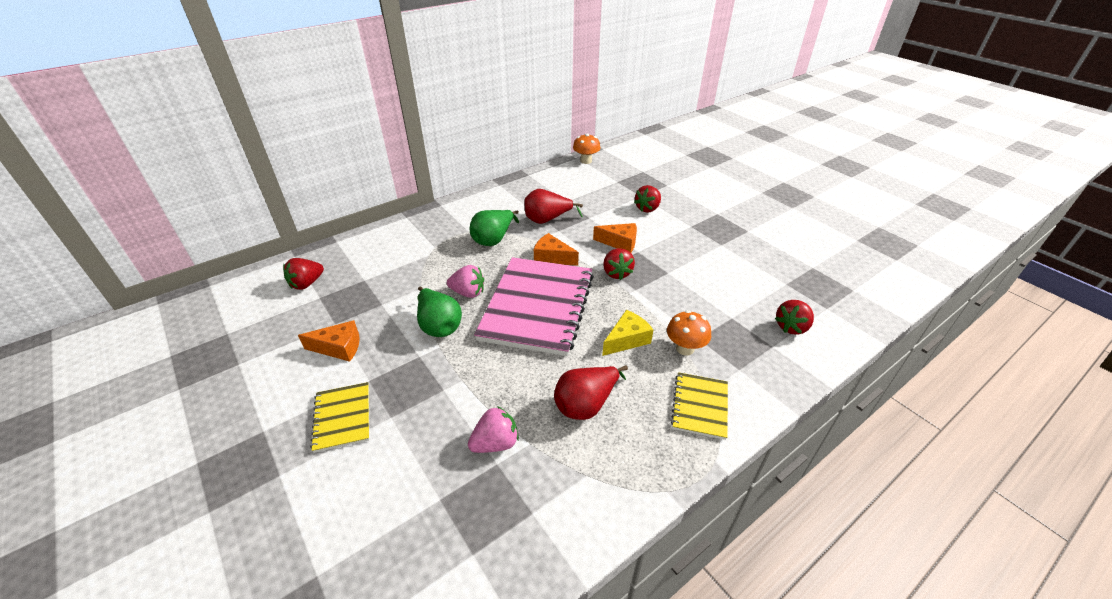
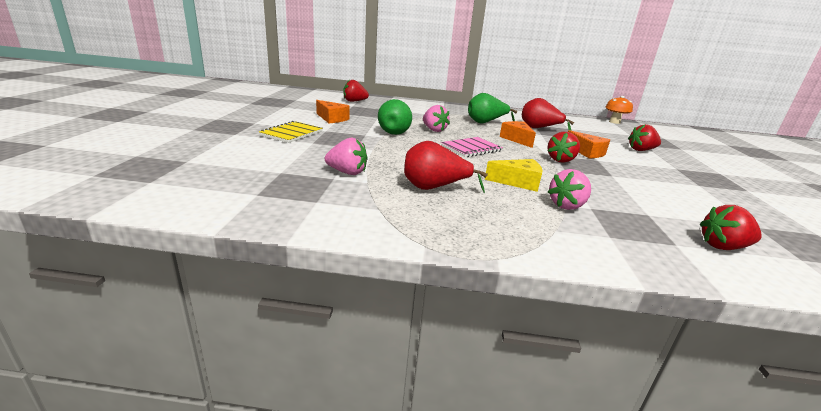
camera: 40 degrees right, 15 degrees down
pink notebook [474,257,594,356] -> pink notebook [441,137,503,157], size x0.47
orange mushroom [667,310,711,356] -> pink strawberry [548,169,591,210]
yellow notebook [671,372,728,440] -> none

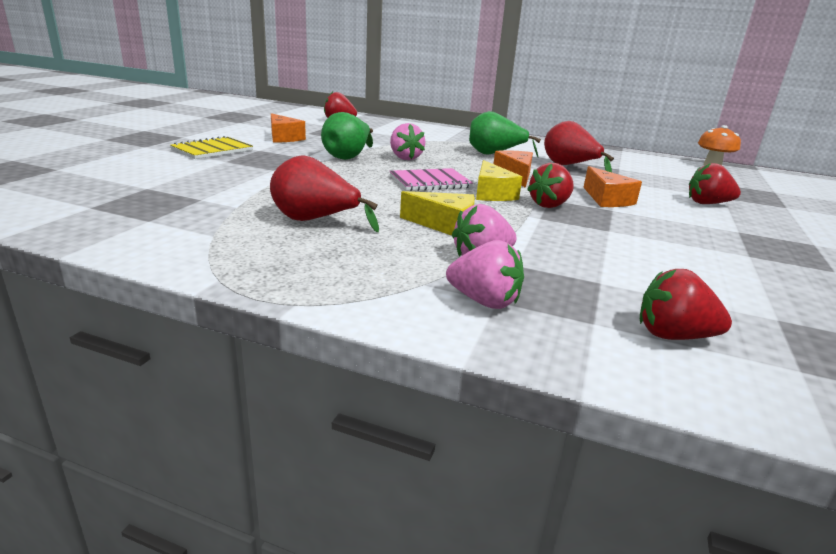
camera: 15 degrees right, 0 degrees up
pink strawberry [325,138,367,175] -> pink strawberry moved to [446,240,524,309]
none -> yellow cheese [476,160,522,201]

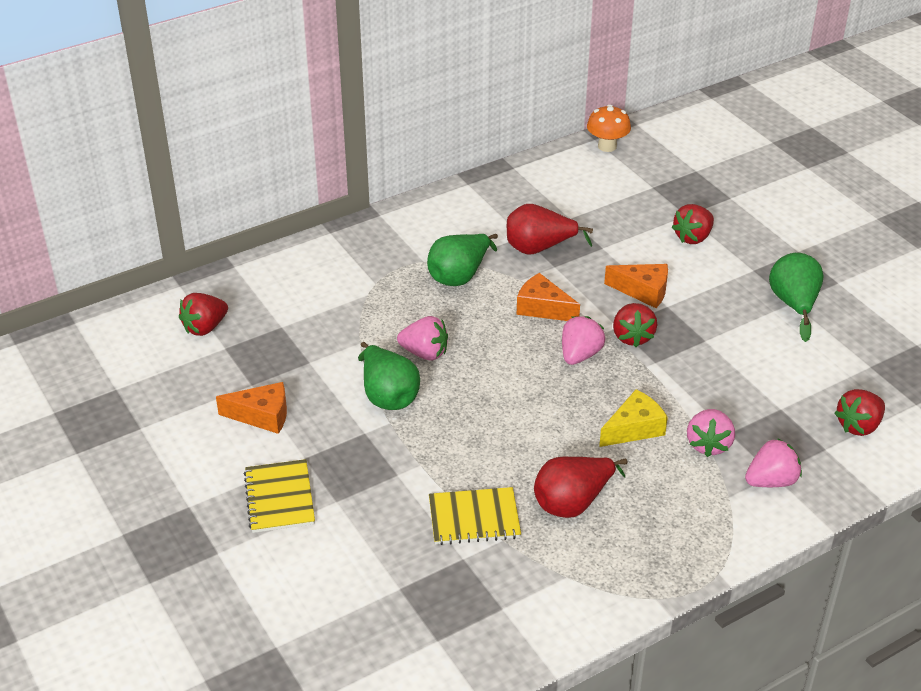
camera: 50 degrees left, 15 degrees up
pink notebook [390,168,473,191] -> none
yellow cheese [476,160,522,201] -> pink strawberry [562,316,605,365]
none -> yellow notebook [429,487,521,545]
none -> green pear [769,253,823,342]

